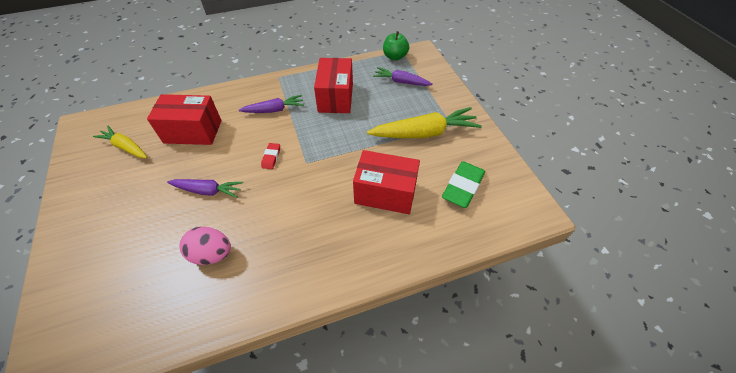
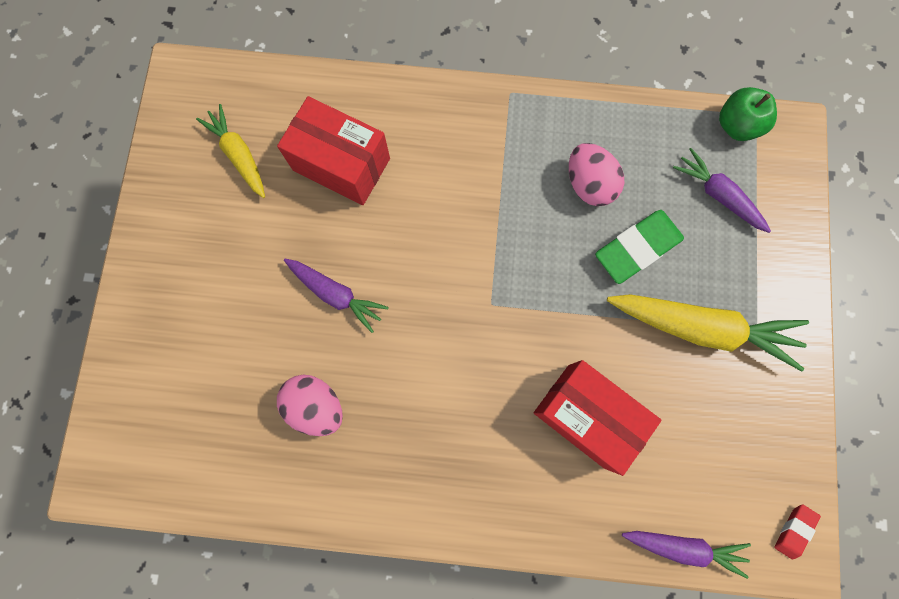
camera: 25 degrees right, 25 degrees up
purple carrot [239,95,304,113] -> purple carrot moved to [622,531,751,579]
red eraser [261,143,280,169] -> red eraser moved to [774,504,821,559]
red box [314,58,353,113] -> pink egg [569,143,624,206]
green eraser [442,161,485,208] -> green eraser moved to [595,210,684,284]

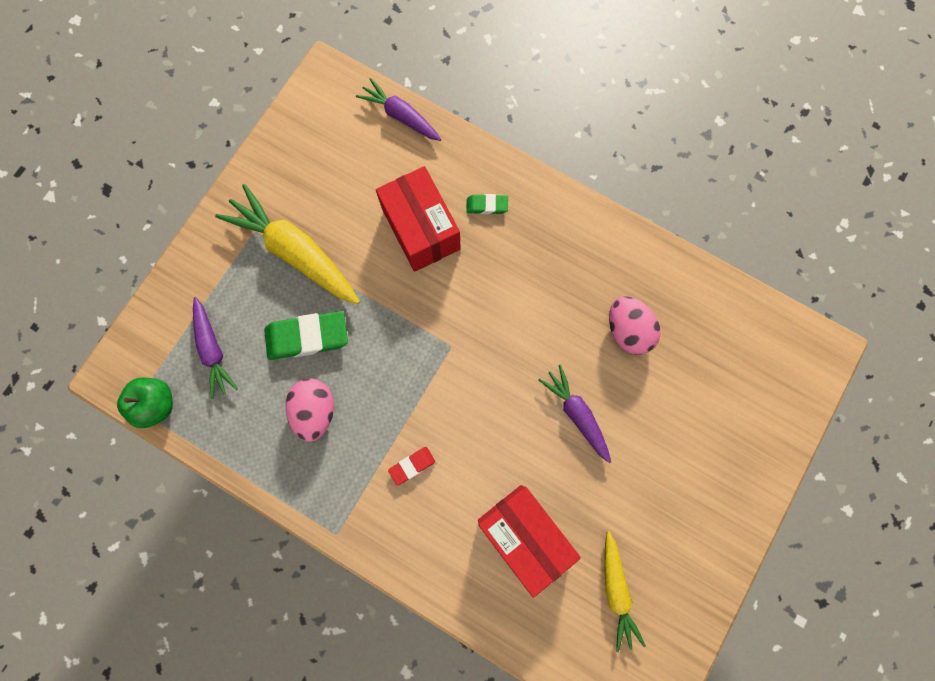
camera: 155 degrees left, 0 degrees up
red eraser [774,504,821,559] -> red eraser moved to [388,447,435,486]
none -> green eraser [466,194,508,214]

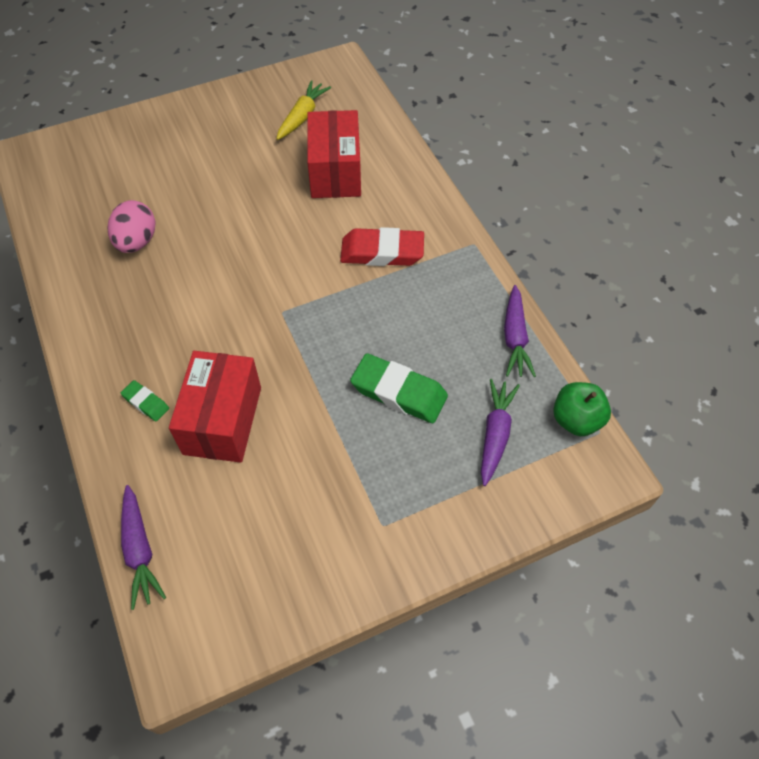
camera: 145 degrees left, 20 degrees down
yellow carrot [215,184,360,304] -> none
pink egg [286,378,334,442] -> none
red eraser [388,447,435,486] -> red eraser [340,227,424,266], size x1.95
purple carrot [538,364,611,463] -> purple carrot moved to [504,285,536,377]

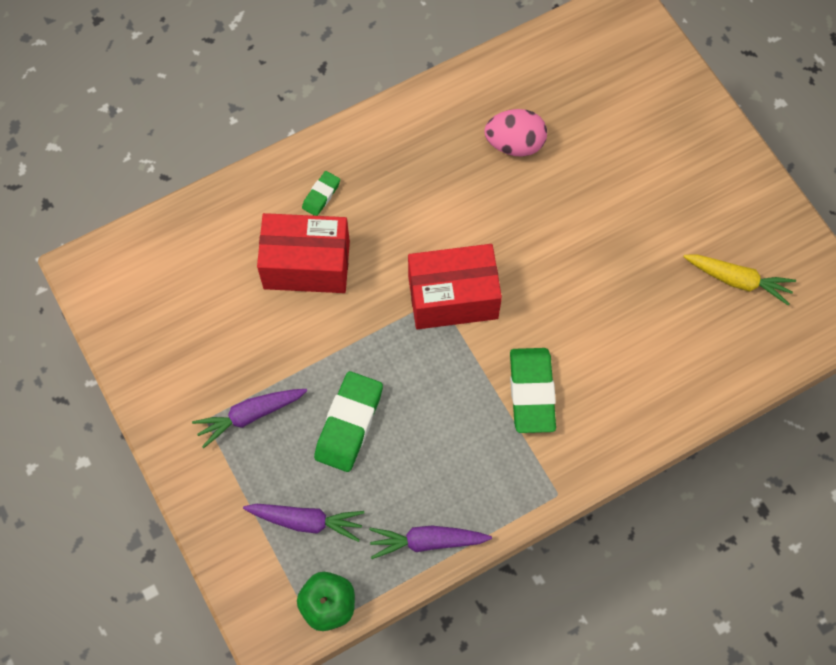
camera: 85 degrees right, 10 degrees up
purple carrot [121,485,166,610] -> purple carrot moved to [192,389,307,448]
red box [307,110,361,198] -> red box moved to [408,244,502,329]
red eraser [340,227,424,266] -> green eraser [510,348,556,433]

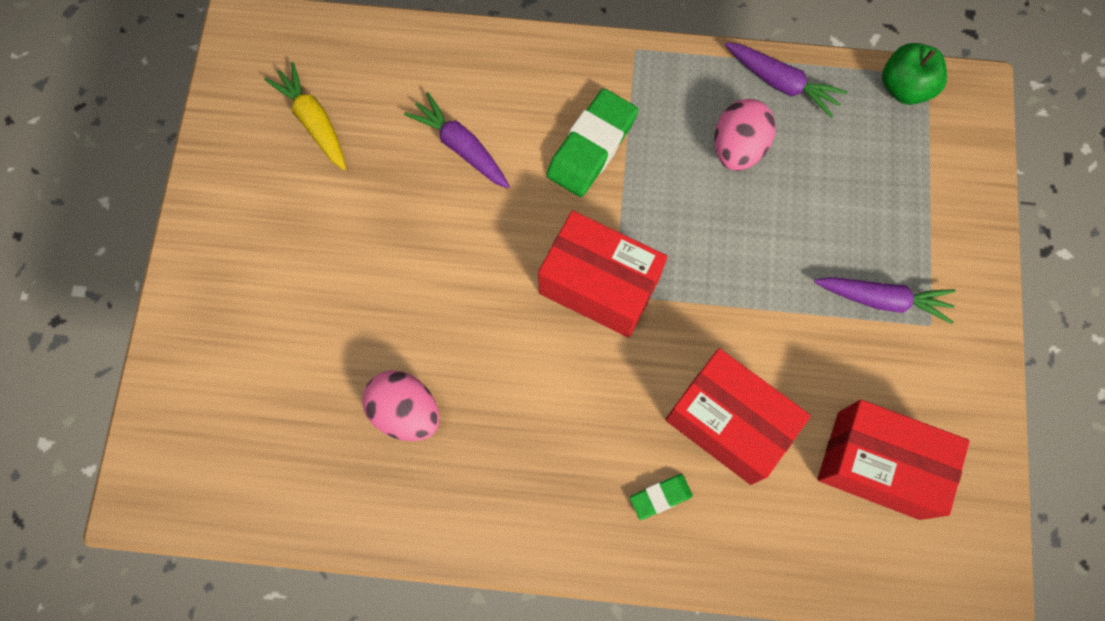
camera: 145 degrees left, 5 degrees up
purple carrot [243,504,364,542] -> purple carrot moved to [404,92,510,189]
green eraser [314,371,383,472] -> none
none -> pink egg [714,99,776,171]
none -> red box [817,400,970,520]

